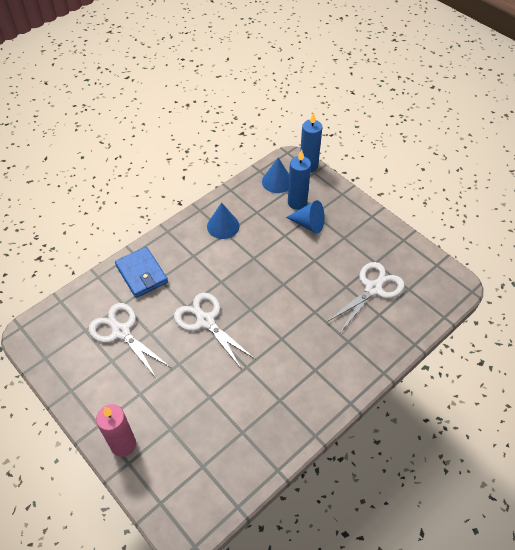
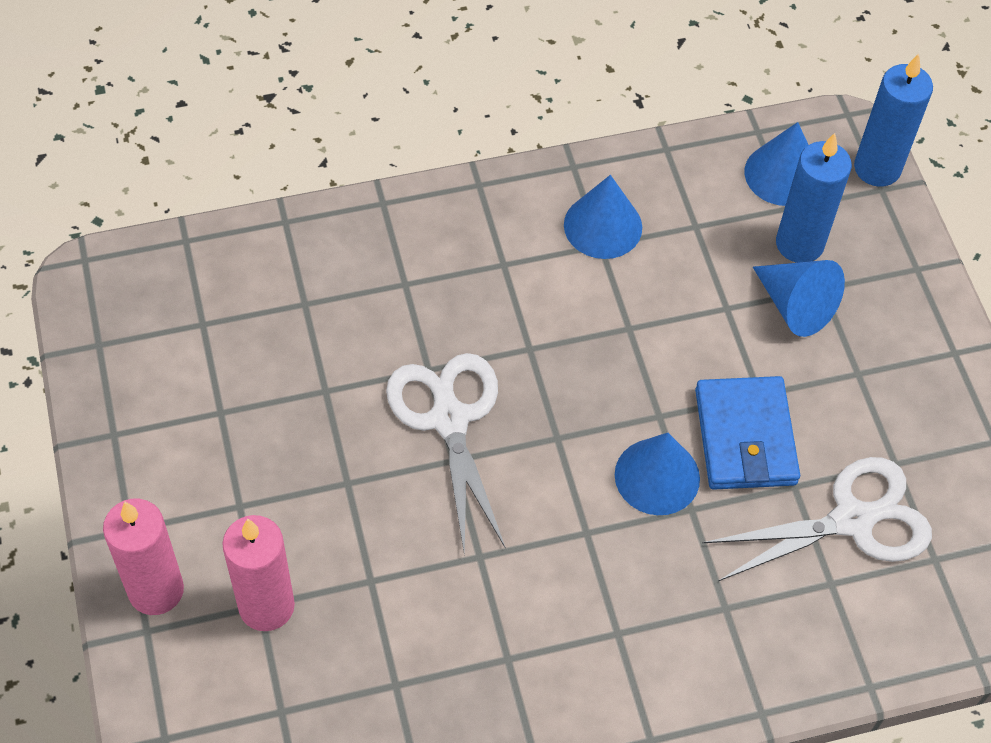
camera: 25 degrees right, 5 degrees up
white scissors [89,303,170,379] -> none
blue wallet [115,247,168,298] -> blue wallet moved to [695,376,800,490]
none -> pink candle [222,515,295,631]
none -> blue cone [615,433,700,515]

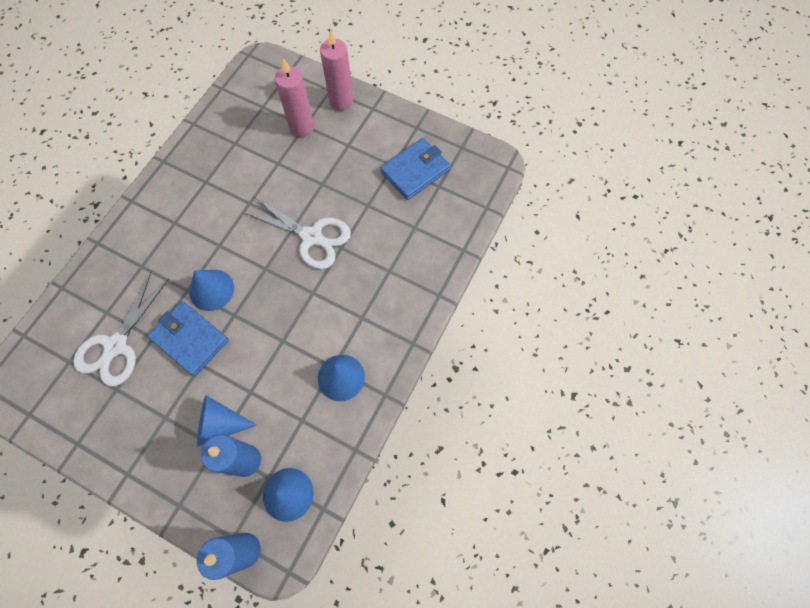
camera: 135 degrees right, 10 degrees up
none -> blue wallet [380,138,451,200]

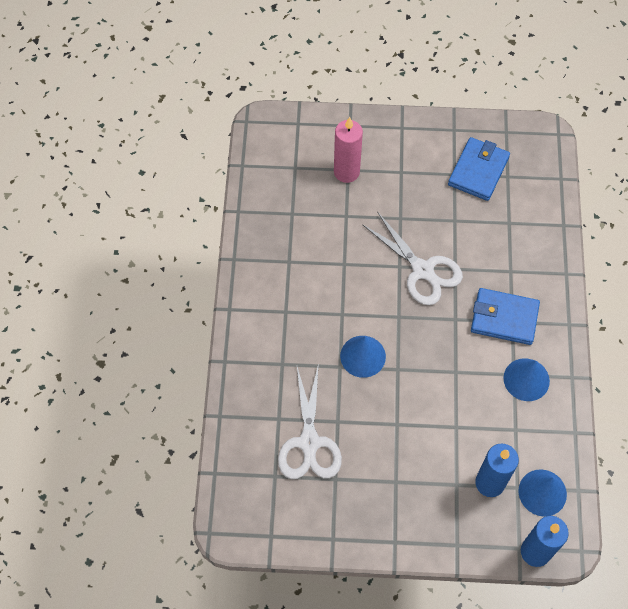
camera: 25 degrees left, 5 degrees down
blue wallet [148,301,229,376] -> blue wallet moved to [471,288,540,345]
blue cone [197,395,257,447] -> none
white scissors [242,196,351,269] -> white scissors turned 45 degrees clockwise [362,211,463,305]
pink candle [320,29,354,111] -> none

